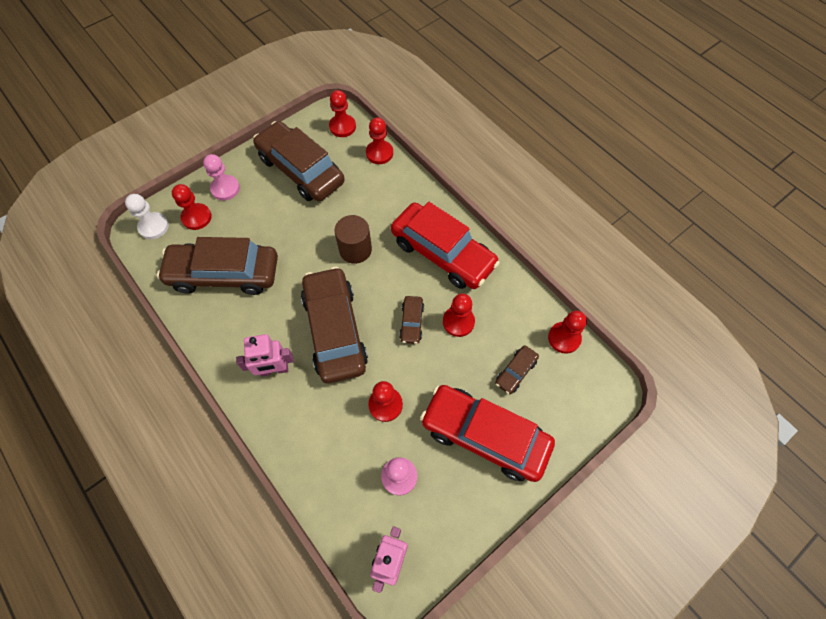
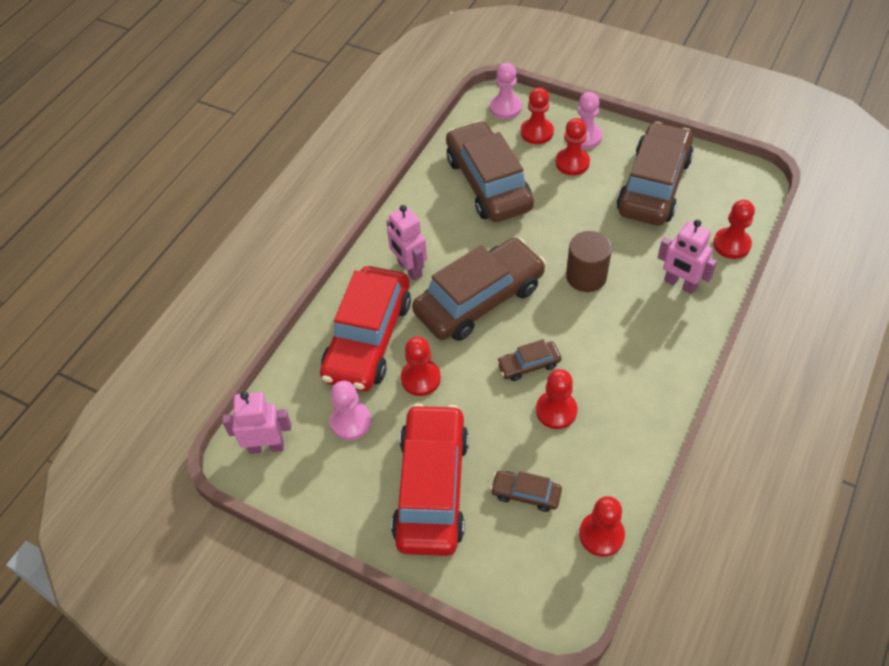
camera: 70 degrees right, 10 degrees down
white pawn [125,194,169,239] -> pink pawn [490,63,522,119]
red pawn [329,90,356,137] -> red pawn moved to [556,118,590,175]
red car [391,202,500,289] -> red car moved to [320,266,411,392]
none -> pink robot [658,220,717,294]

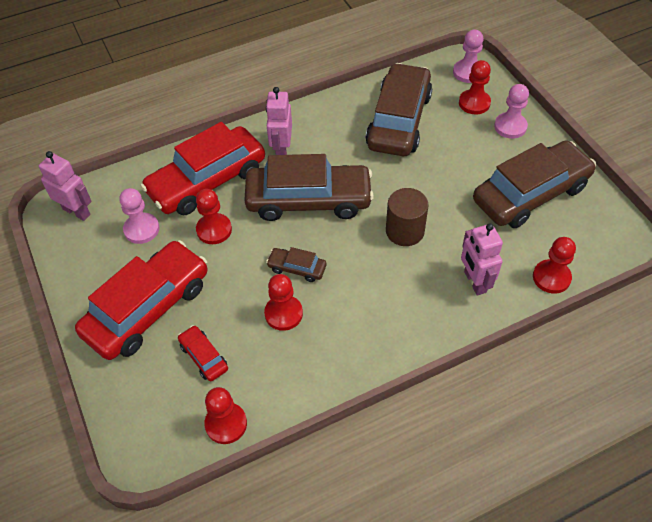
camera: 35 degrees right, 0 degrees up
brown car [490,471,562,512] -> red car [178,325,228,381]
red pawn [556,118,590,175] -> none

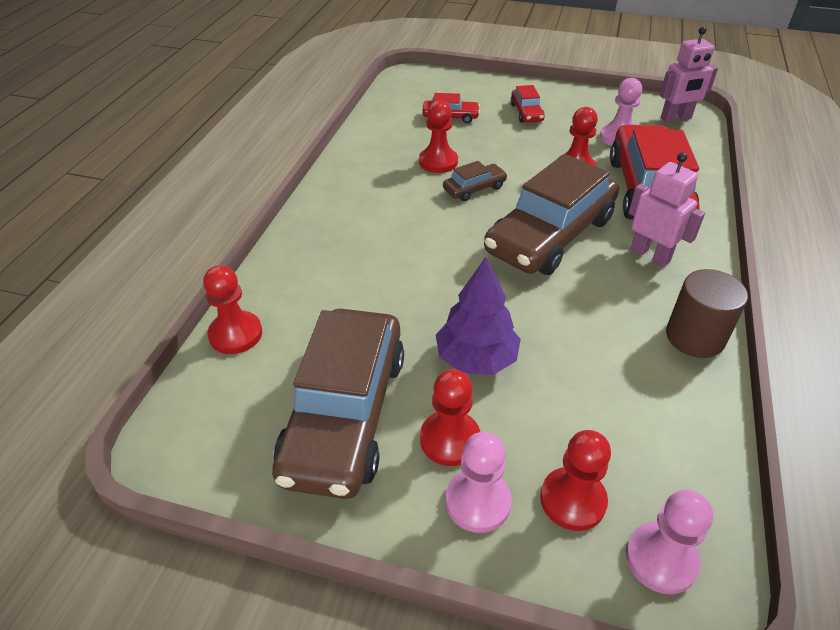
camera: 130 degrees right, 10 degrees down
red car [75,240,208,360] -> red car [510,85,545,123], size x0.44
red pawn [204,387,247,444] -> red pawn moved to [420,369,480,466]
brown car [366,63,432,156] -> none
brown cylinder [386,188,429,246] -> brown cylinder moved to [666,269,748,358]
pink robot [461,223,503,296] -> none
none -> purple tree [436,257,521,375]

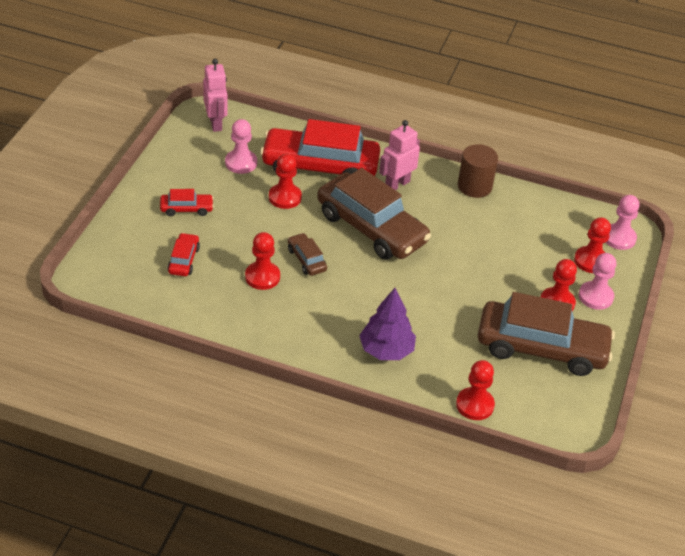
camera: 90 degrees left, 0 degrees up
purple tree [436,257,521,375] -> purple tree moved to [359,288,416,360]

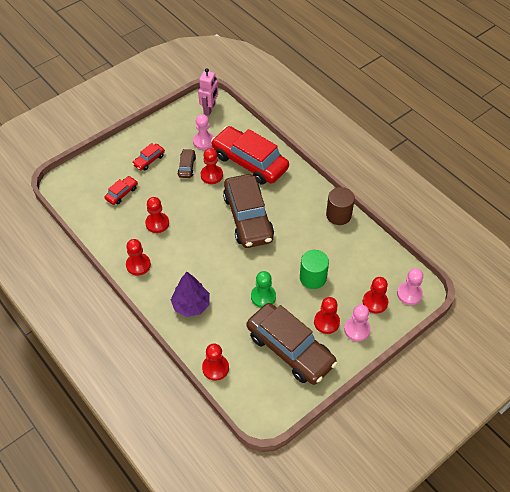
camera: 35 degrees right, 10 degrees up
red car [160,189,214,216] -> red car turned 105 degrees clockwise [132,143,165,171]
brown car [288,233,327,276] -> brown car moved to [177,149,196,178]
pink robot [379,120,420,190] -> none
none -> red pawn [126,239,151,276]
none -> green pawn [251,271,276,308]
none -> green cylinder [300,250,329,289]

